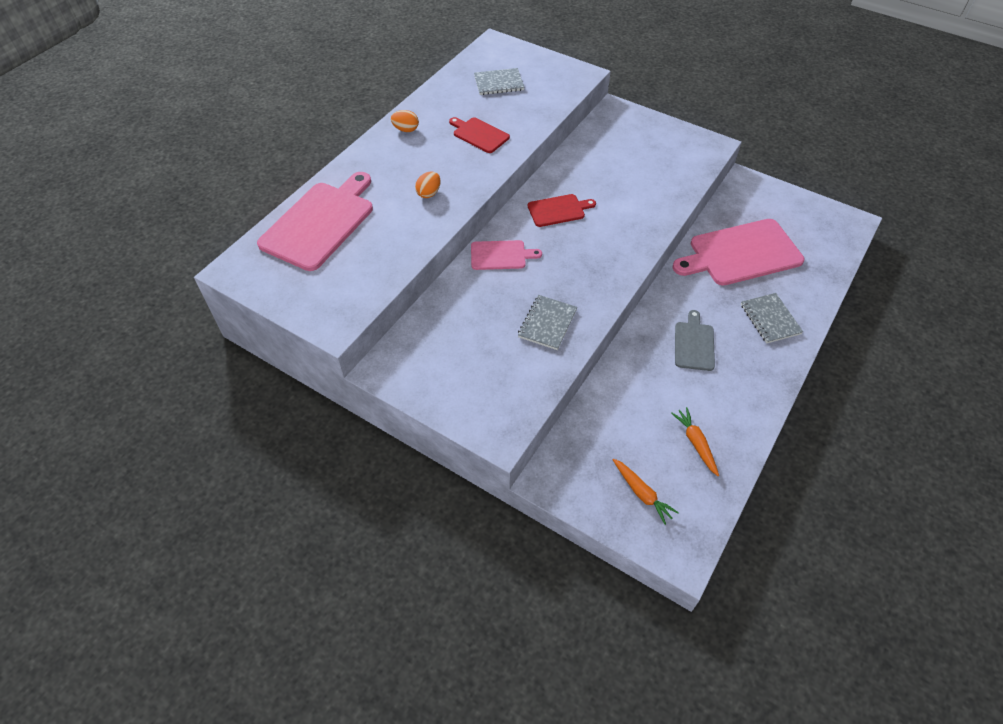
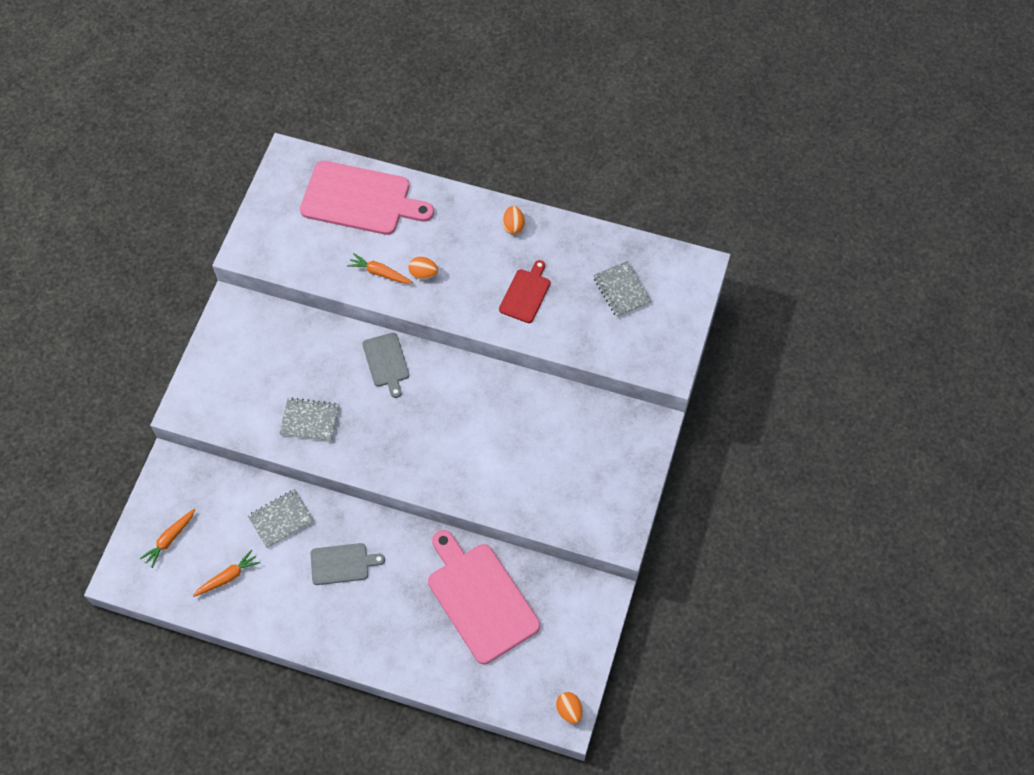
camera: 75 degrees right, 10 degrees up
pink cutting board [471,240,542,270] -> grey cutting board [362,333,409,398]
red cutting board [528,194,596,227] -> none
grey notebook [741,293,803,343] -> grey notebook moved to [248,489,314,548]
none -> orange carrot [347,253,413,284]
none -> orange egg [556,692,583,724]

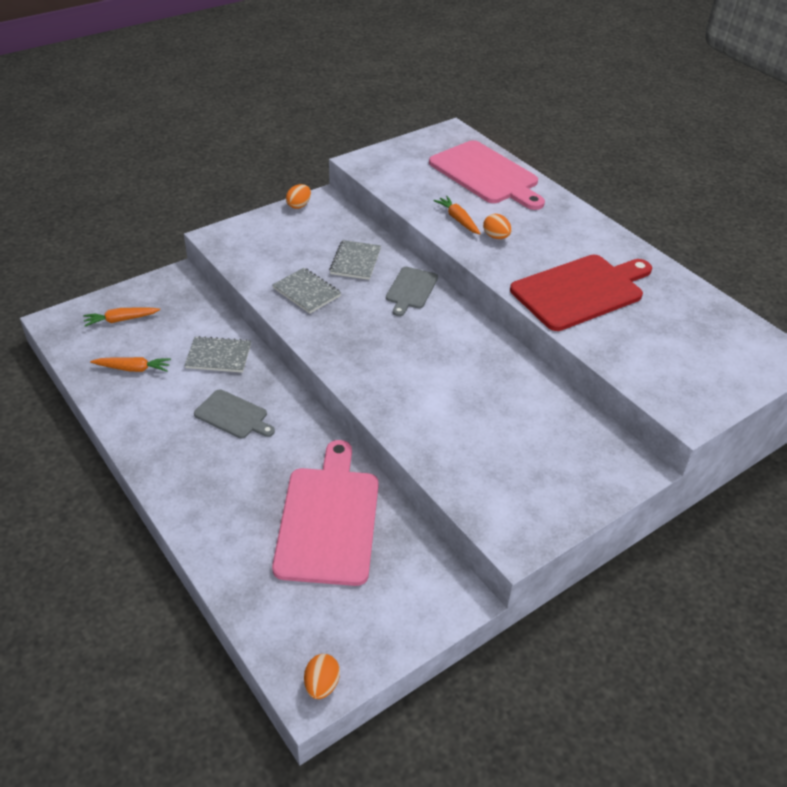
camera: 35 degrees right, 20 degrees down
red cutting board [499,260,550,323] -> red cutting board [510,255,652,331], size x1.91
orange egg [503,206,525,235] -> orange egg moved to [286,184,311,209]
grey notebook [593,261,652,317] -> grey notebook moved to [329,240,381,280]

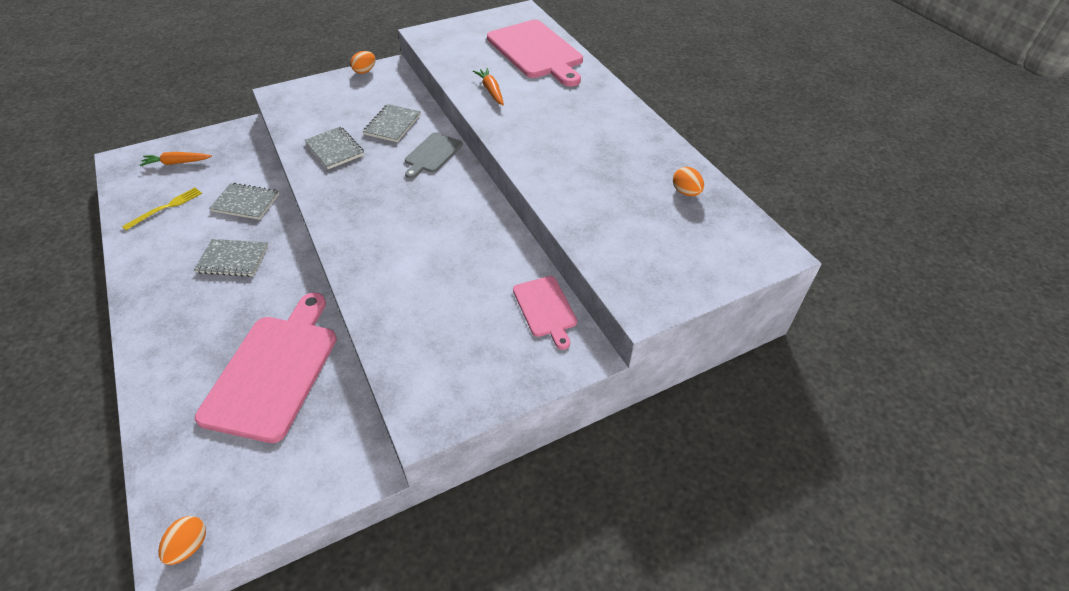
camera: 10 degrees right, 5 degrees up
orange carrot [90,357,171,372] -> yellow fork [122,188,202,230]
grey cutting board [194,389,275,439] -> grey notebook [194,239,268,277]
orange egg [483,214,512,239] -> orange egg moved to [673,167,704,196]
red cutting board [510,255,652,331] -> none
none -> pink cutting board [513,276,577,350]

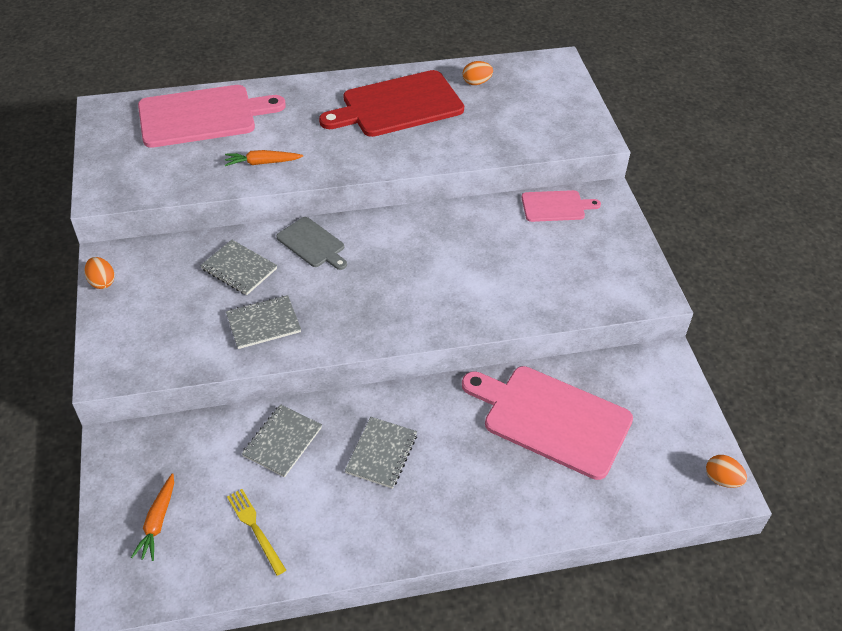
camera: 75 degrees left, 0 degrees up
none -> red cutting board [319,70,464,137]

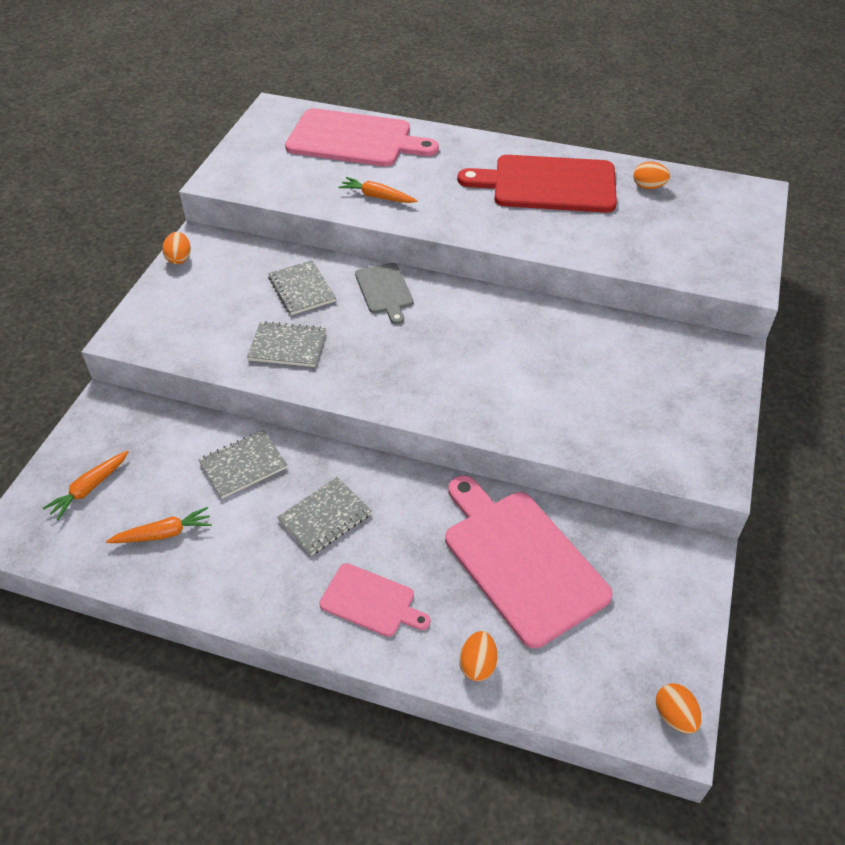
camera: 30 degrees right, 0 degrees up
yellow fork [227,489,286,576] -> orange carrot [106,507,212,543]
pink cutting board [522,190,601,222] -> pink cutting board moved to [319,563,430,637]
none -> orange egg [459,631,497,681]

